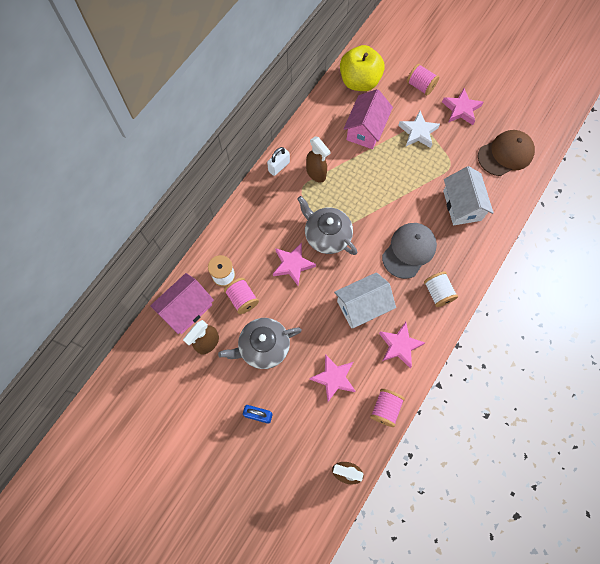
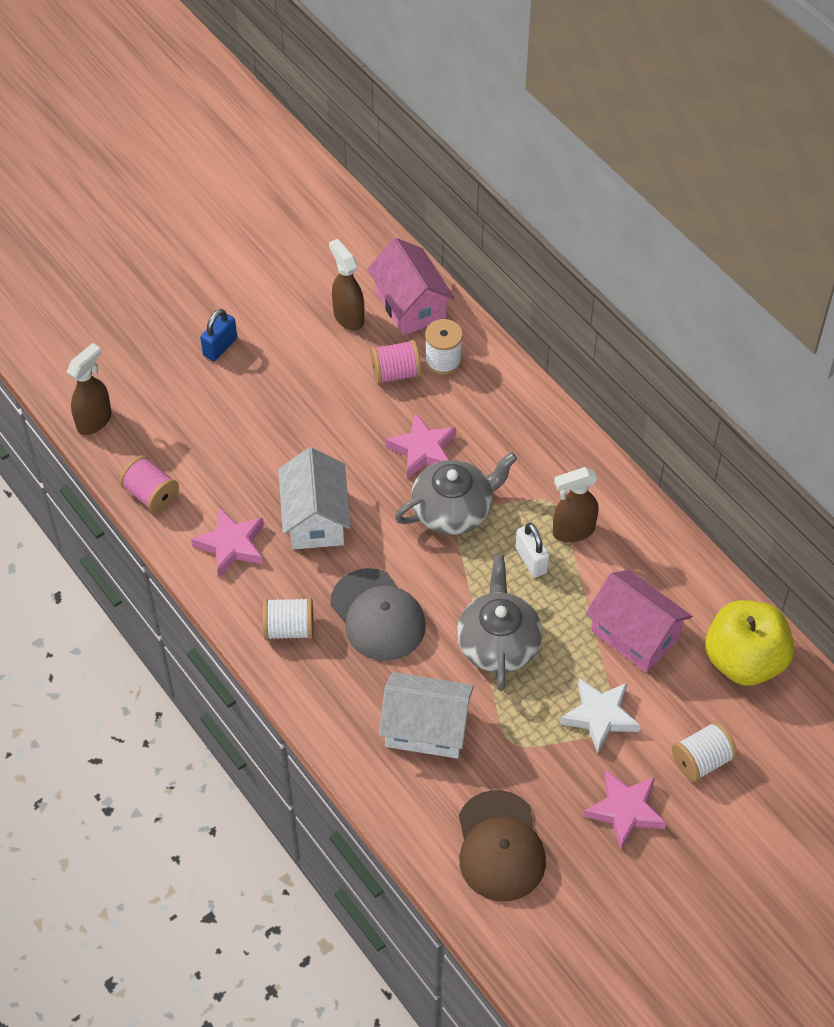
camera: 110 degrees right, 15 degrees down
grey teapot [218,318,302,369] -> grey teapot moved to [457,555,543,691]
white padlock [267,147,290,176] -> white padlock moved to [516,523,550,578]
pink star [310,354,356,402] -> none
pink spool [407,64,439,95] -> white spool [672,721,737,782]

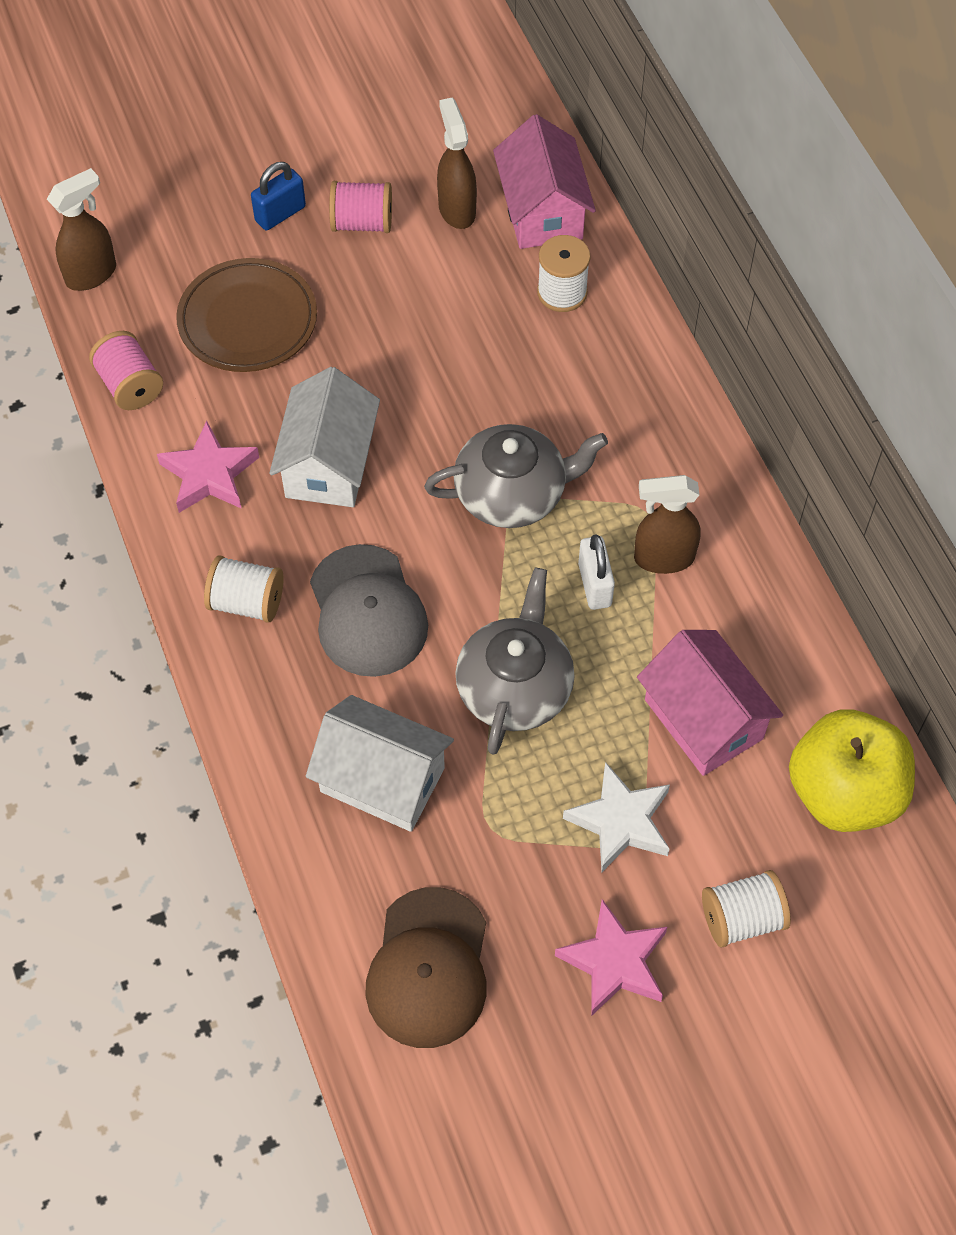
camera: 15 degrees right, 5 degrees up
pink spool [370,340,421,384] -> pink spool moved to [329,181,392,233]
pink star [385,412,456,478] -> none
none -> brown plate [176,258,317,372]

